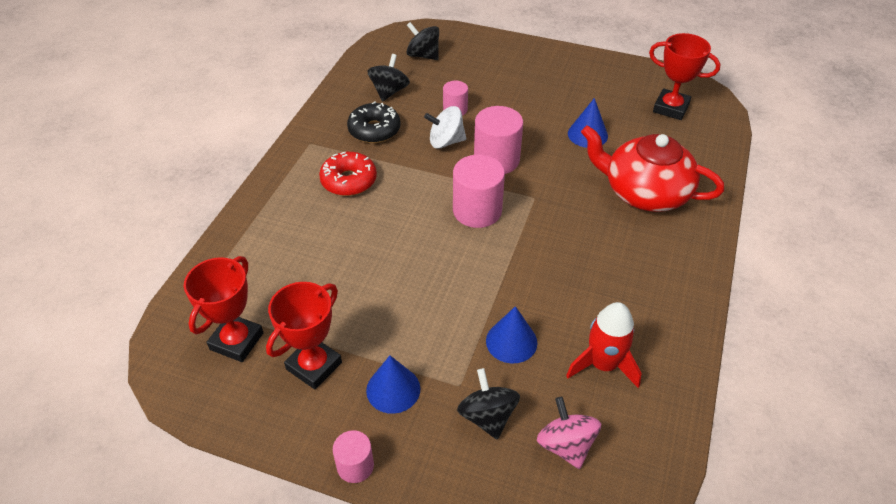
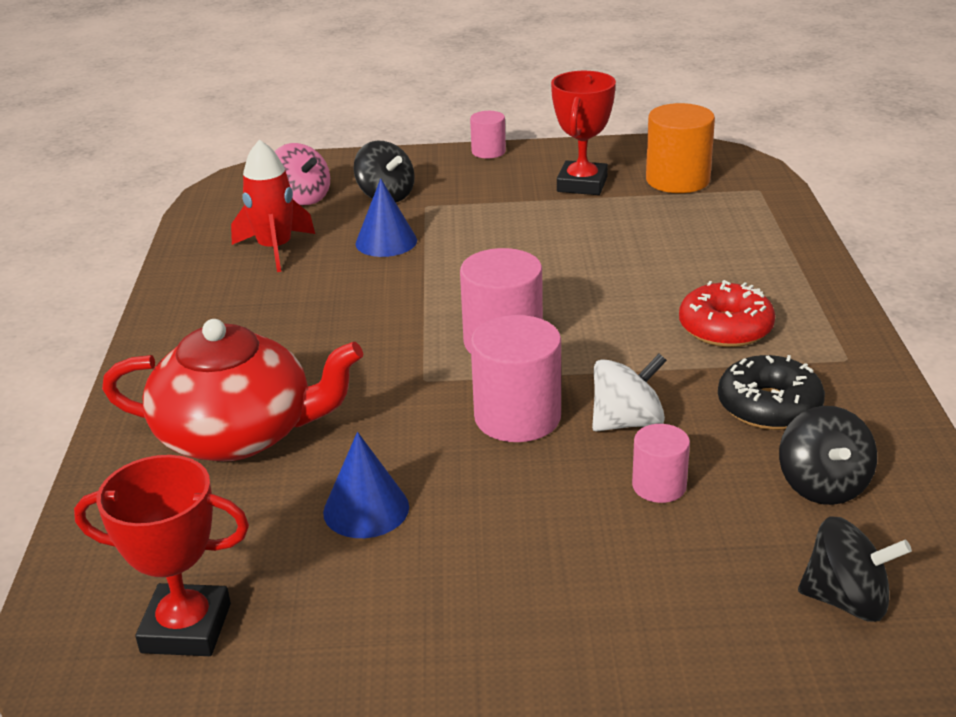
camera: 160 degrees right, 15 degrees down
red trophy [184,256,263,362] -> orange cylinder [646,103,715,193]
blue cone [366,356,420,414] -> none

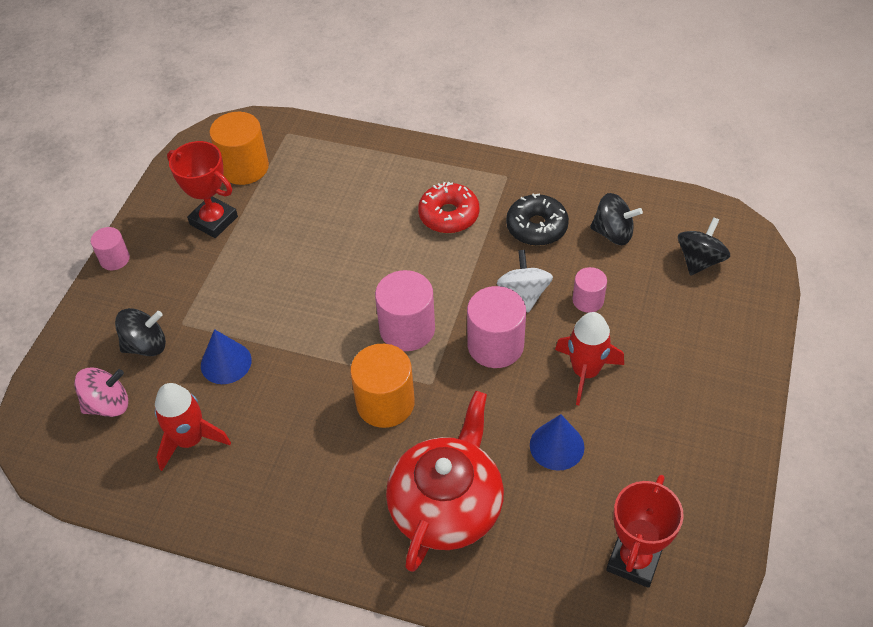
camera: 70 degrees left, 20 degrees up
none -> orange cylinder [350,344,415,428]
none -> red rocket [555,312,624,406]

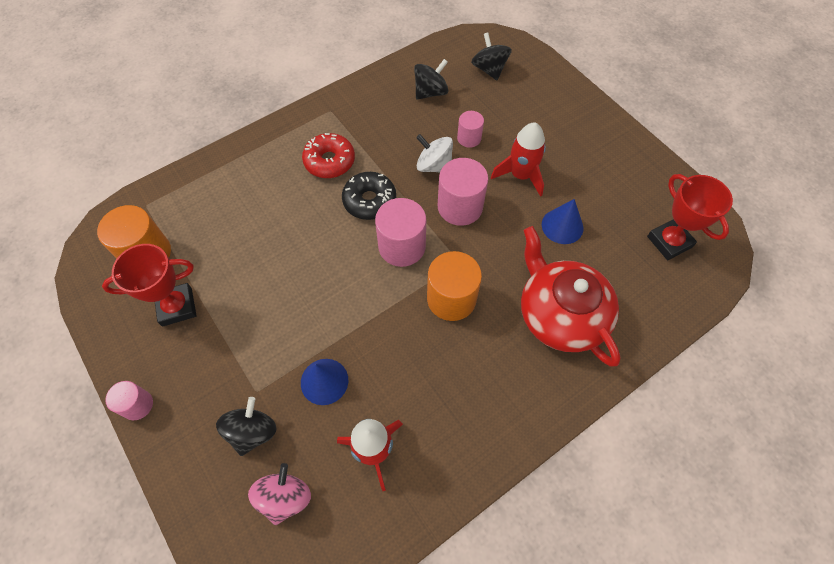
camera: 55 degrees left, 10 degrees up
black donut [506,193,569,246] -> black donut moved to [342,172,396,220]

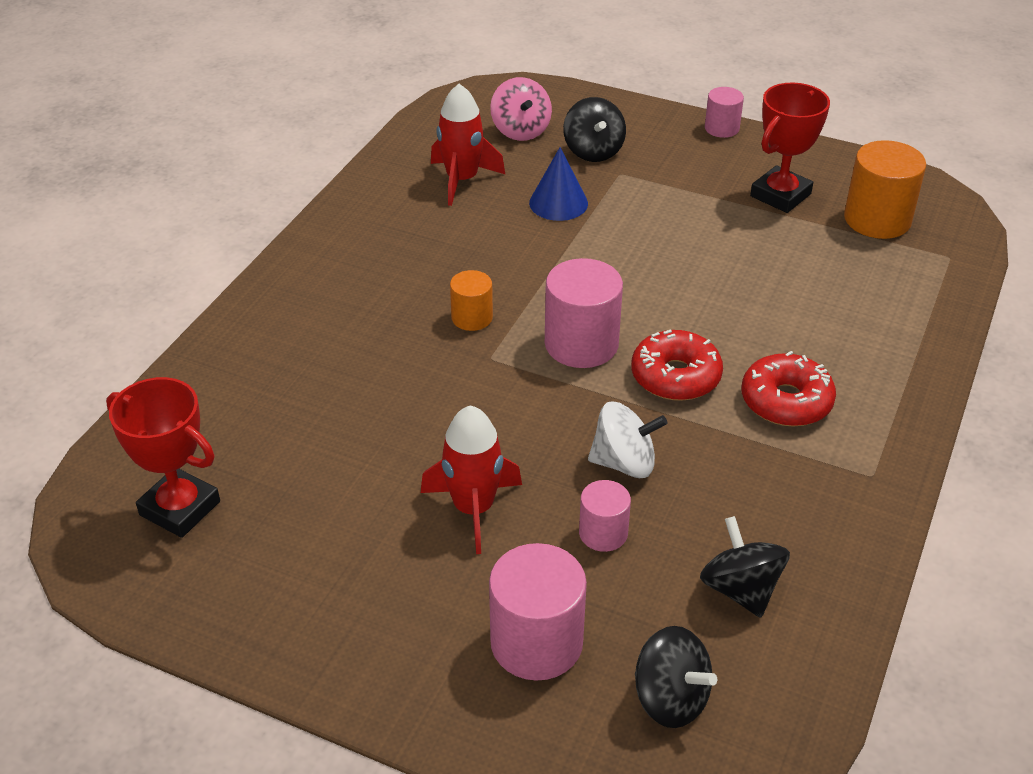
camera: 150 degrees right, 20 degrees down
black donut [342,172,396,220] -> red donut [631,329,723,401]
black spinning top [414,59,449,100] -> black spinning top turned 135 degrees clockwise [700,516,790,618]
orange cylinder [427,251,482,321] -> orange cylinder [450,270,493,331], size x0.57
pink cylinder [438,158,488,226] -> pink cylinder moved to [489,543,587,681]
red teapot [521,226,621,367] -> none
blue cone [542,199,583,244] -> none

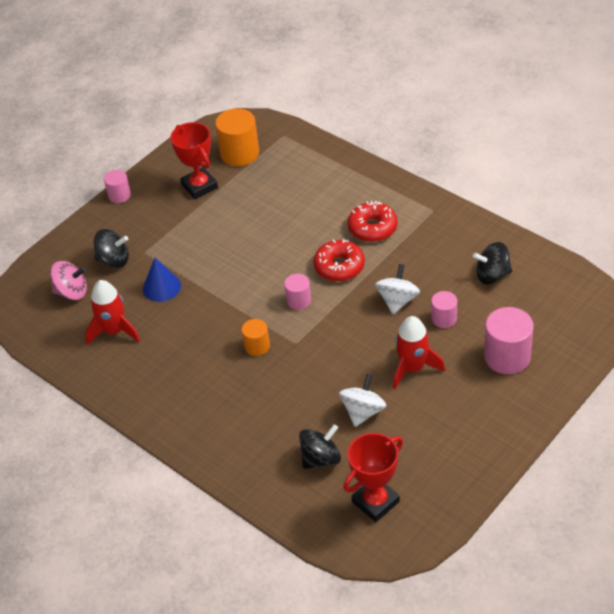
camera: 70 degrees left, 5 degrees up
pink cylinder [545,258,623,368] -> pink cylinder [284,274,311,310], size x0.57
black spinning top [635,626,717,728] -> black spinning top moved to [299,424,341,469]
none -> white spinning top [339,374,386,427]

